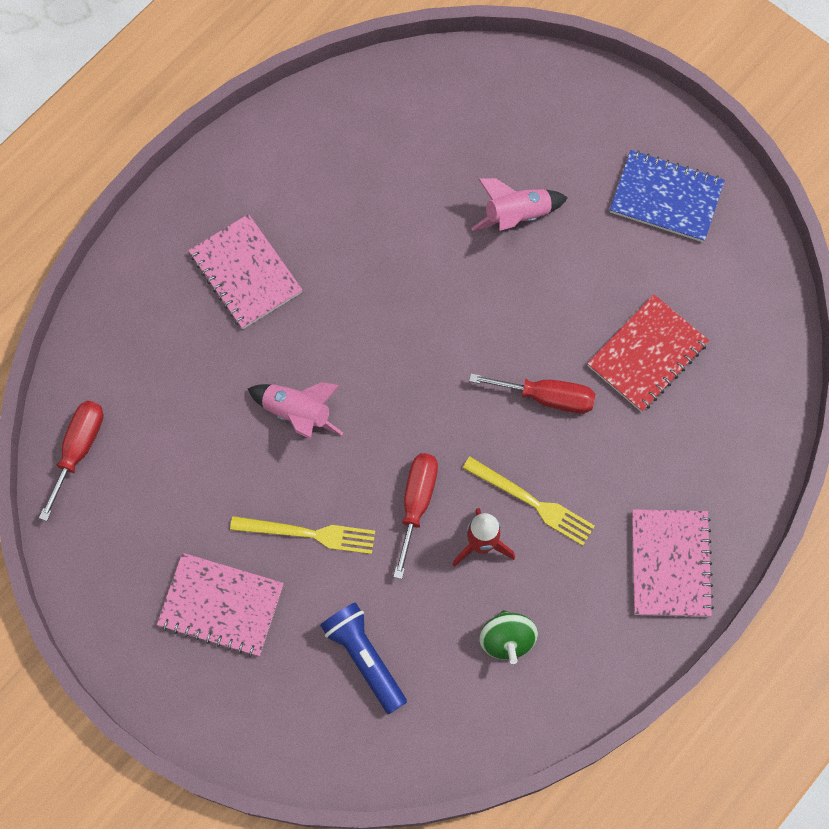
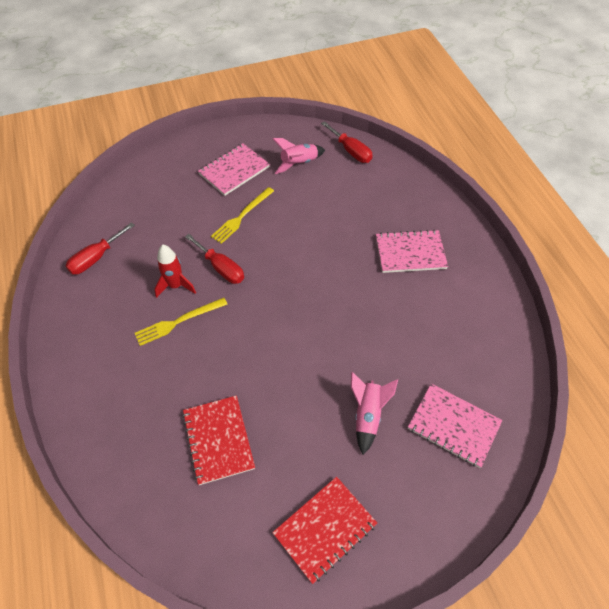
camera: 120 degrees right, 15 degrees down
pink rocket [248,382,343,440] -> pink rocket moved to [273,138,325,174]
blue flashlight [320,602,407,714] -> none
red screwdriver [469,373,595,413] -> red screwdriver moved to [66,222,135,274]
green spinning top [479,610,538,664] -> none
blue notebook [610,150,725,242] -> red notebook [272,477,377,584]
pink notebook [632,509,714,617] -> pink notebook moved to [408,383,502,468]

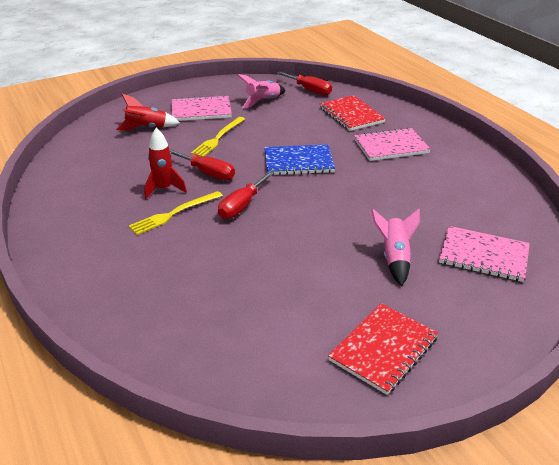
camera: 10 degrees left, 20 degrees down
red screwdriver [66,222,135,274] -> red screwdriver moved to [218,171,274,219]
red notebook [182,395,255,485] -> red notebook moved to [319,95,386,131]
pink notebook [198,143,270,196] -> pink notebook turned 45 degrees clockwise [172,95,232,121]
none -> red rocket [116,94,180,131]
none -> blue notebook [264,144,335,175]

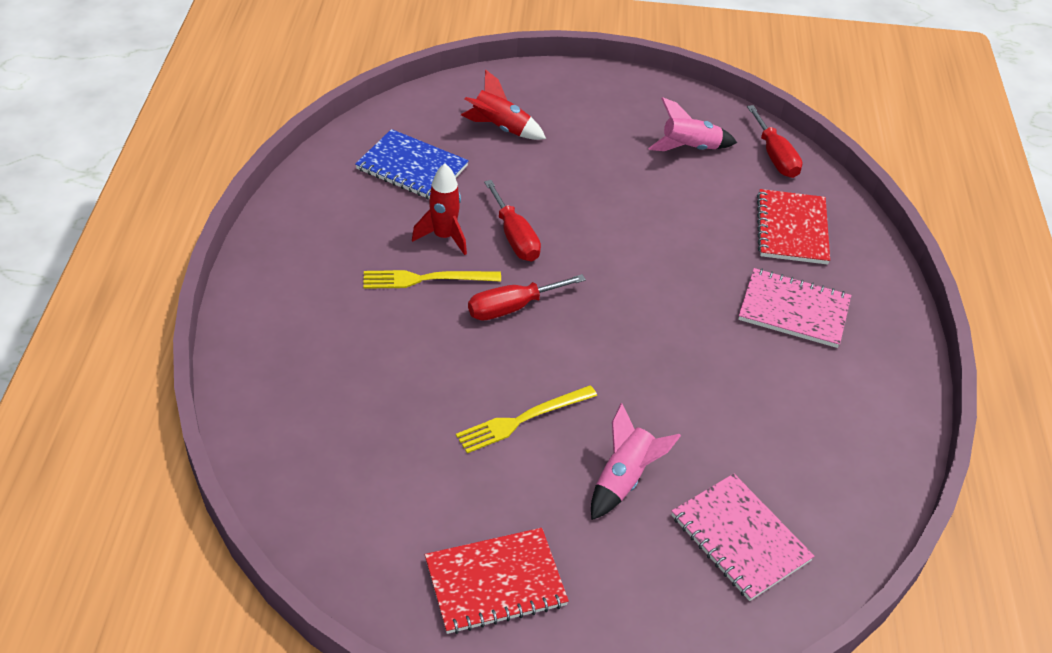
camera: 30 degrees right, 10 degrees up
pink notebook [172,95,232,121] -> none
yellow fork [191,117,245,157] -> yellow fork moved to [456,385,597,453]
blue notebook [264,144,335,175] -> blue notebook moved to [355,129,469,199]

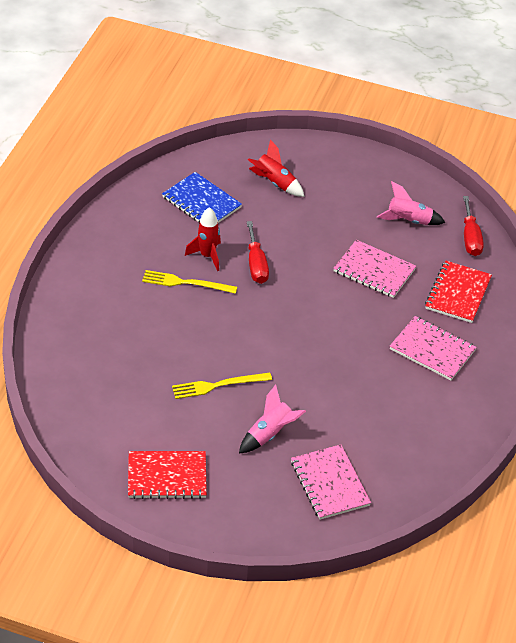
camera: 15 degrees right, 0 degrees up
red screwdriver [468,274,586,321] -> none
none -> pink notebook [333,240,416,298]

